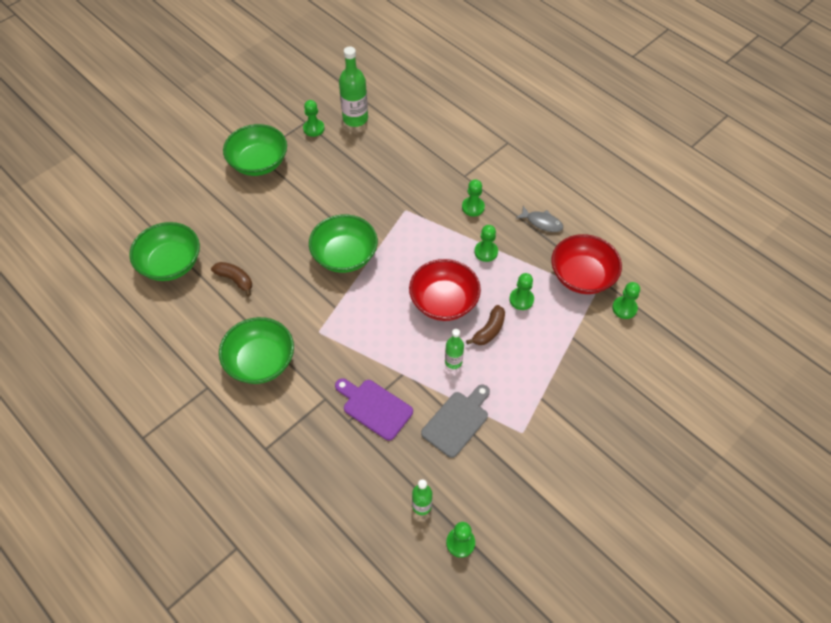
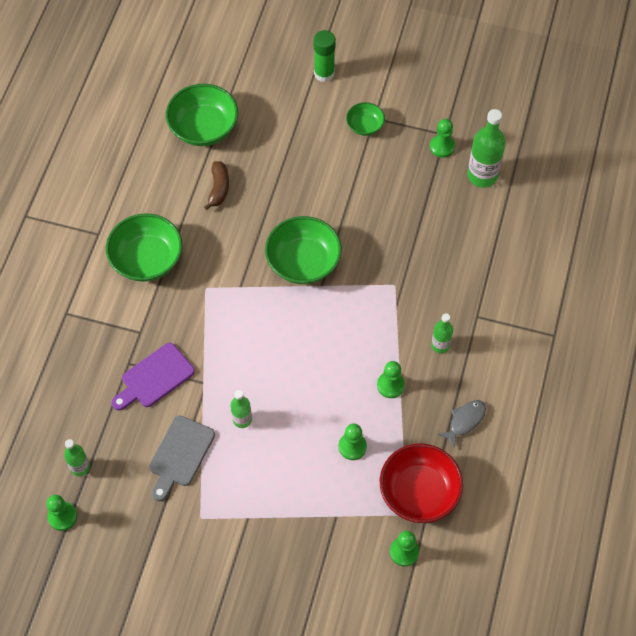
camera: 60 degrees right, 5 degrees up
green bowl [223,124,287,176] -> green bowl [346,102,385,136], size x0.54
purple cutting board [335,378,413,441] -> purple cutting board turned 135 degrees counterclockwise [112,343,195,410]
red bowl [409,259,481,321] -> none
grey cutting board [421,384,490,458] -> grey cutting board turned 105 degrees clockwise [149,416,215,501]
green pawn [462,179,485,216] -> green bottle [431,313,453,353]
brown banana [466,305,505,345] -> none
grey fish [516,206,563,232] -> grey fish turned 135 degrees counterclockwise [437,400,486,449]
none -> green glue stick [314,30,336,82]

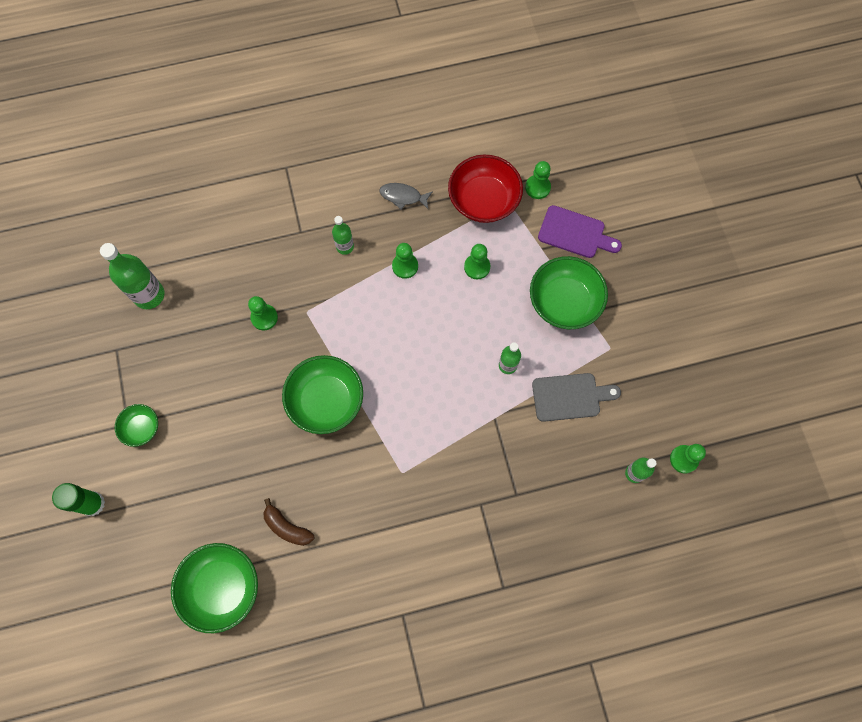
camera: 120 degrees left, 10 degrees up
green bowl [106,213,183,282] -> green bowl moved to [530,256,608,329]
purple cutting board [112,343,195,410] -> purple cutting board moved to [538,205,622,258]
brown banana [204,161,229,210] -> brown banana turned 120 degrees counterclockwise [263,498,314,546]
green pawn [430,119,455,158] -> green pawn moved to [248,296,278,330]

